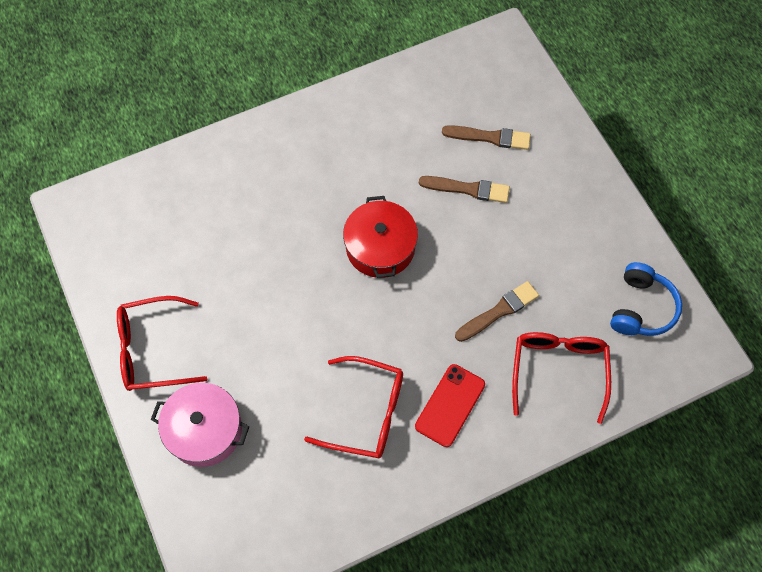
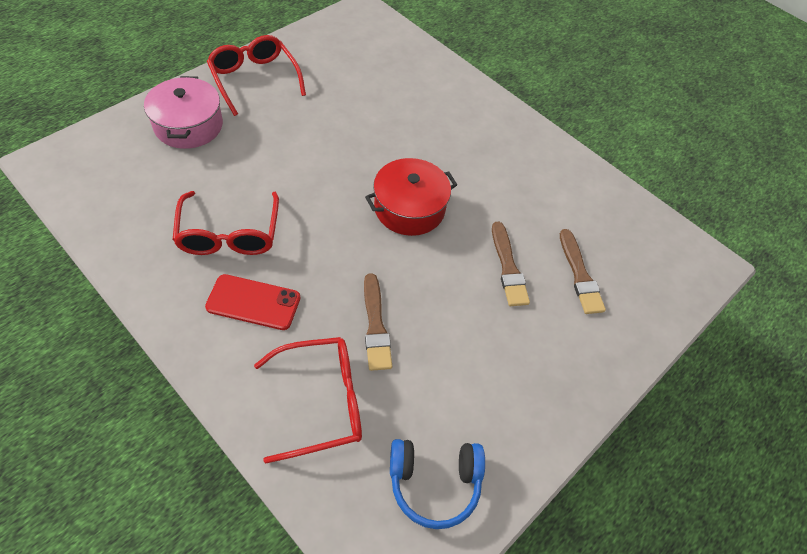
camera: 65 degrees right, 10 degrees down
brown brush [455,281,539,342] -> brown brush turned 45 degrees clockwise [364,273,392,371]

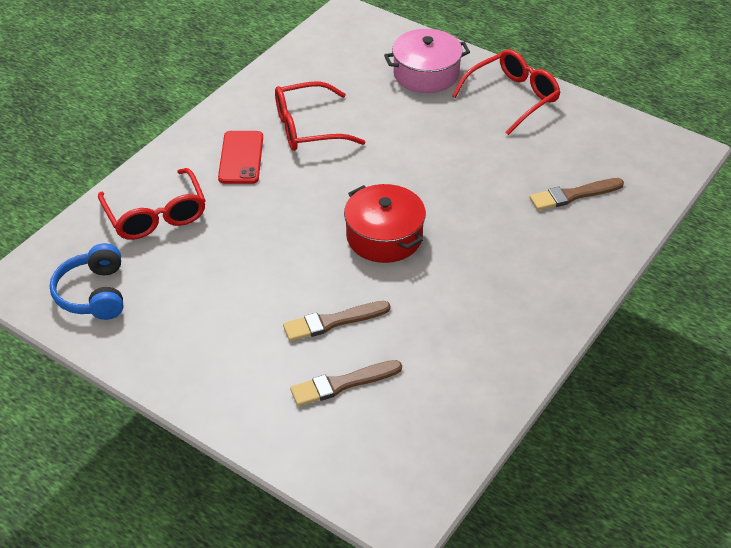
camera: 85 degrees right, 10 degrees down
brown brush [364,273,392,371] -> brown brush moved to [530,178,624,210]

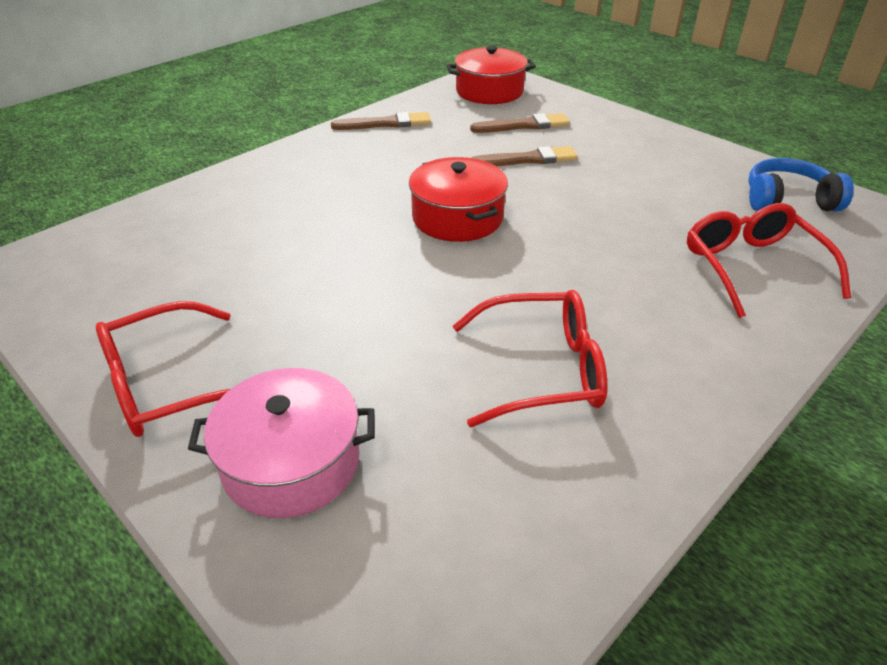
camera: 170 degrees left, 5 degrees down
blue headphones [50,243,123,320] -> blue headphones turned 90 degrees counterclockwise [748,158,854,211]
red phone [218,131,263,184] -> none
brown brush [530,178,624,210] -> brown brush moved to [331,112,431,130]
none -> red pot [446,46,536,104]

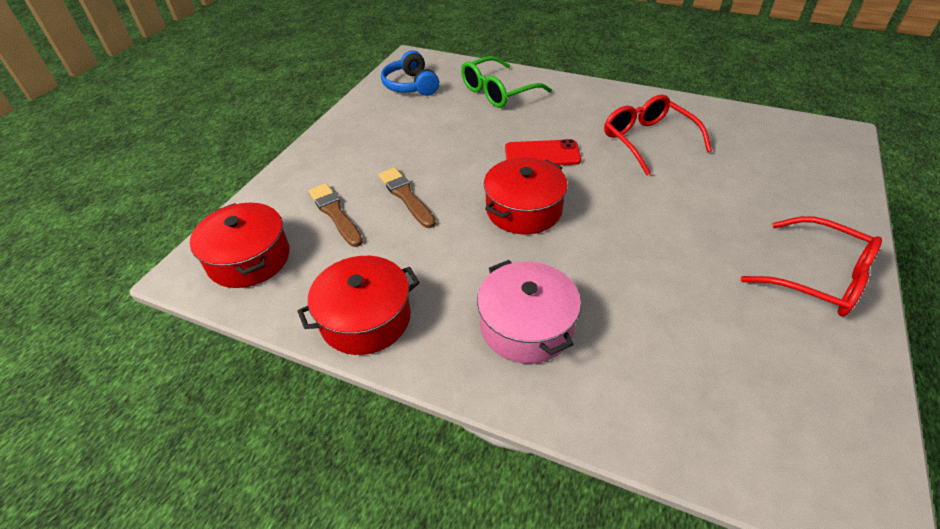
camera: 110 degrees left, 5 degrees up
pink pot [188,368,375,518] -> pink pot moved to [477,260,581,364]
brown brush [331,112,431,130] -> red pot [298,256,420,355]
red glasses [687,203,851,318] -> green glasses [461,56,552,108]
none -> red phone [505,139,581,165]

